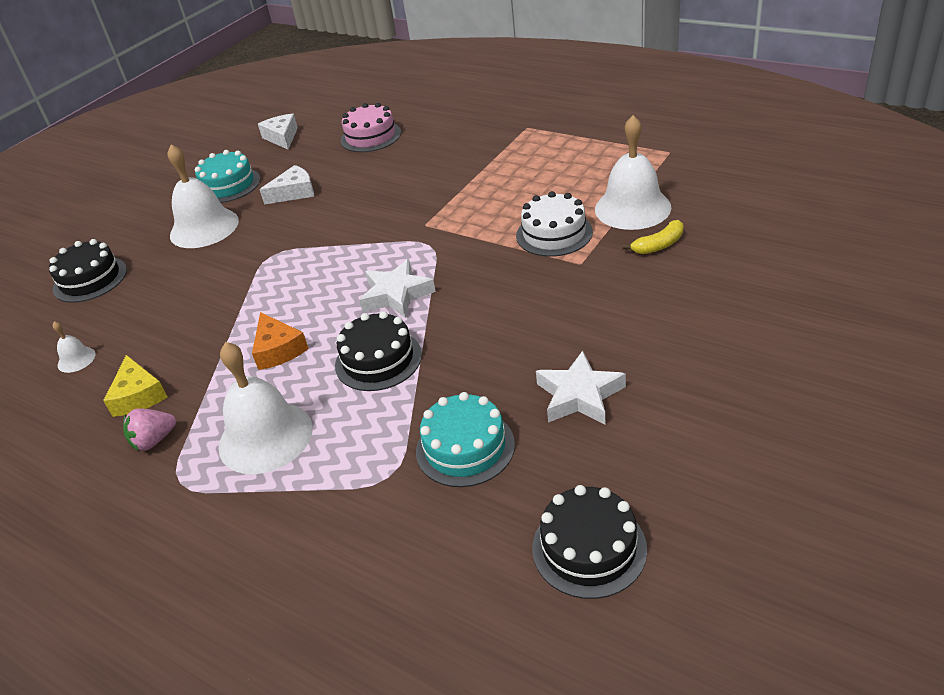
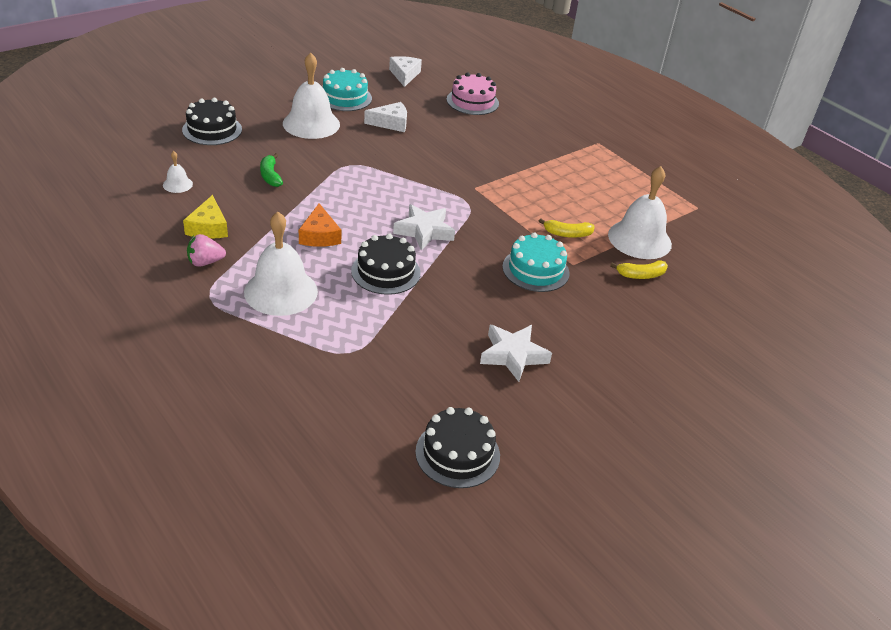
camera: 10 degrees right, 0 degrees up
turquoise cake [416,392,515,487] -> turquoise cake moved to [502,232,569,292]
white cake [516,191,593,257] -> yellow banana [539,218,595,238]
none -> green banana [260,153,283,187]

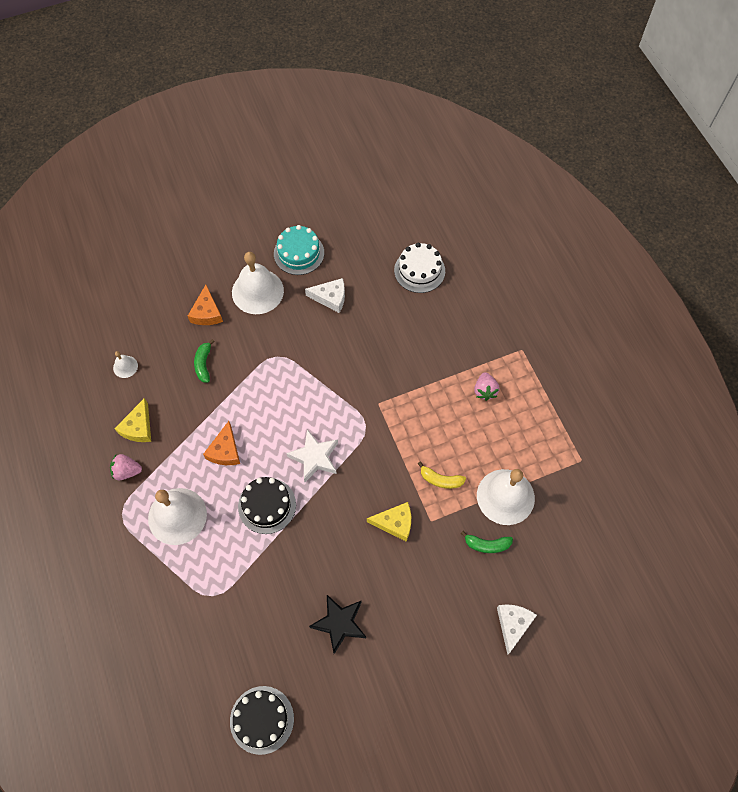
camera: 20 degrees right, 25 degrees up
black cake [182,98,242,145] -> none
white cheese [389,56,422,87] -> white cheese moved to [497,604,537,655]
pink cake [447,72,499,115] -> white cake [394,242,445,293]
white star [480,325,552,382] -> black star [309,595,366,654]
turquoise cake [502,232,569,292] -> yellow cheese [367,502,411,542]
yellow banana [610,260,668,279] -> green banana [461,531,513,553]
none -> orange cheese [188,285,223,325]
none -> pink strawberry [474,372,500,401]

